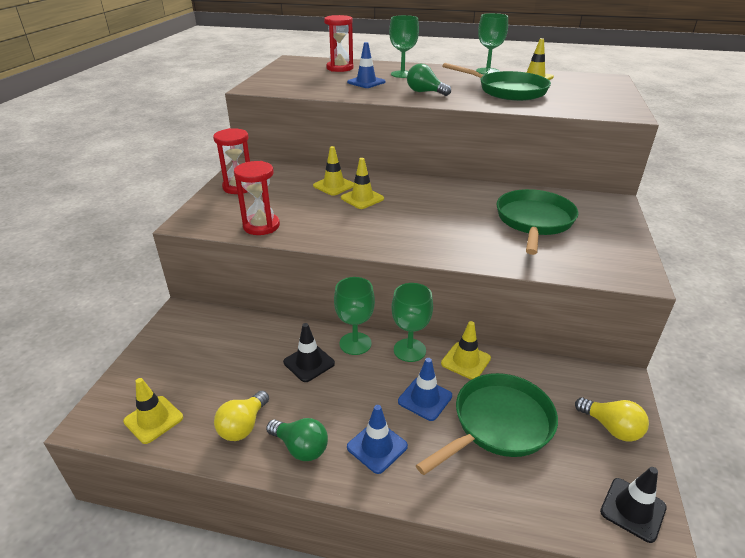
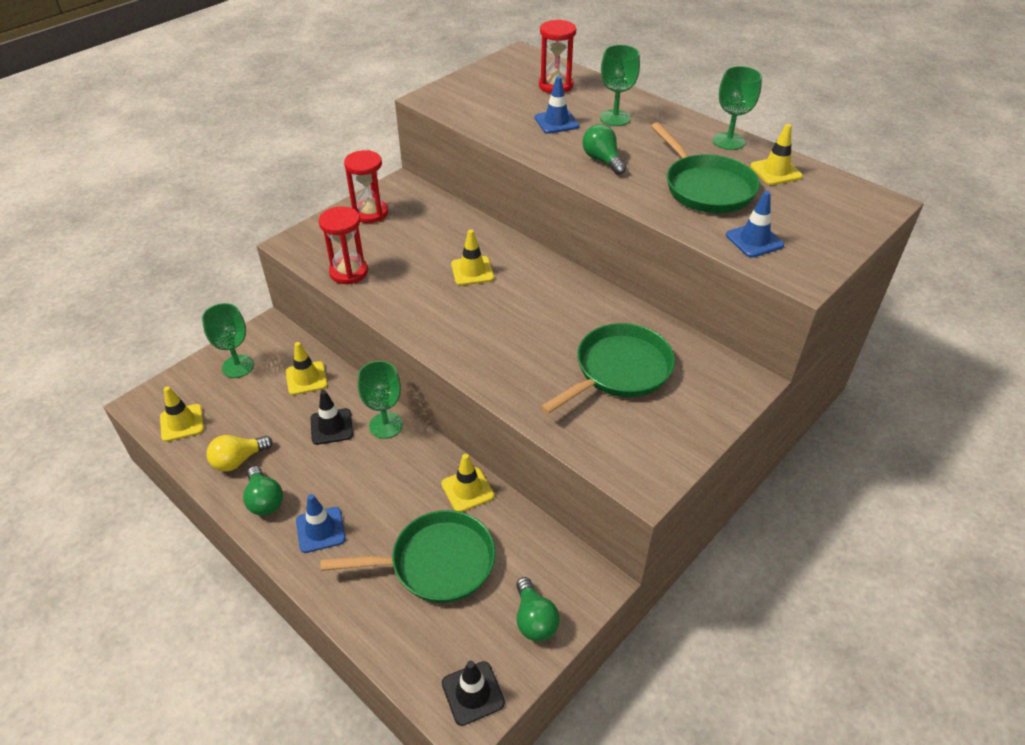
camera: 30 degrees right, 10 degrees up
yellow traffic cone [313,146,354,196] -> yellow traffic cone moved to [286,342,328,395]
green goblet [391,283,433,362] -> green goblet moved to [202,303,254,378]
blue traffic cone [398,358,452,421] -> blue traffic cone moved to [726,191,784,258]
yellow light bulb [575,398,649,442] -> green light bulb [516,577,560,642]

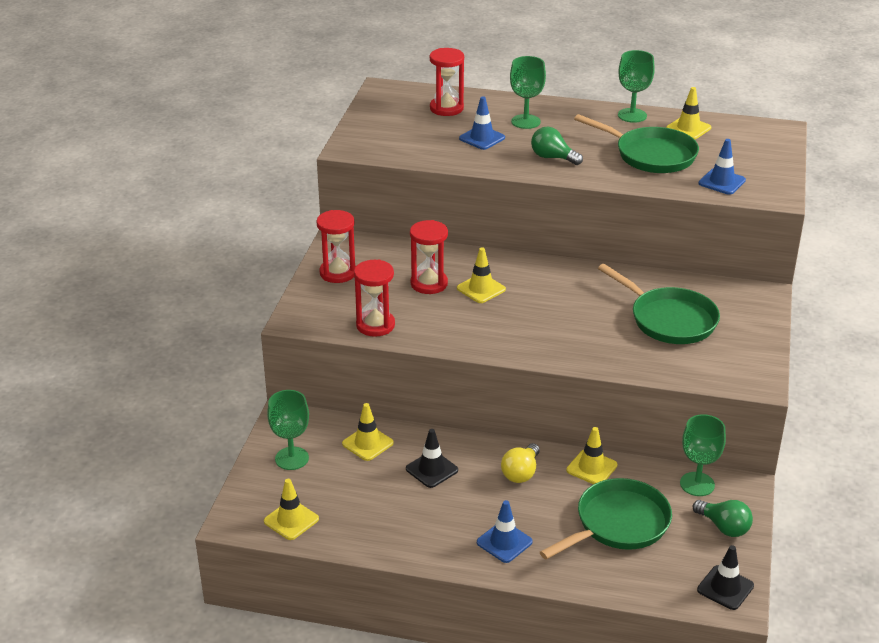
camera: 30 degrees left, 10 degrees down
yellow light bulb [206,435,273,472] -> yellow light bulb moved to [501,443,540,483]
green light bulb [243,466,283,515] -> none
green goblet [358,361,403,439] -> green goblet moved to [680,414,726,496]
green pan [540,323,675,414] -> green pan turned 120 degrees clockwise [598,264,720,344]
none -> red hourglass [410,220,448,294]

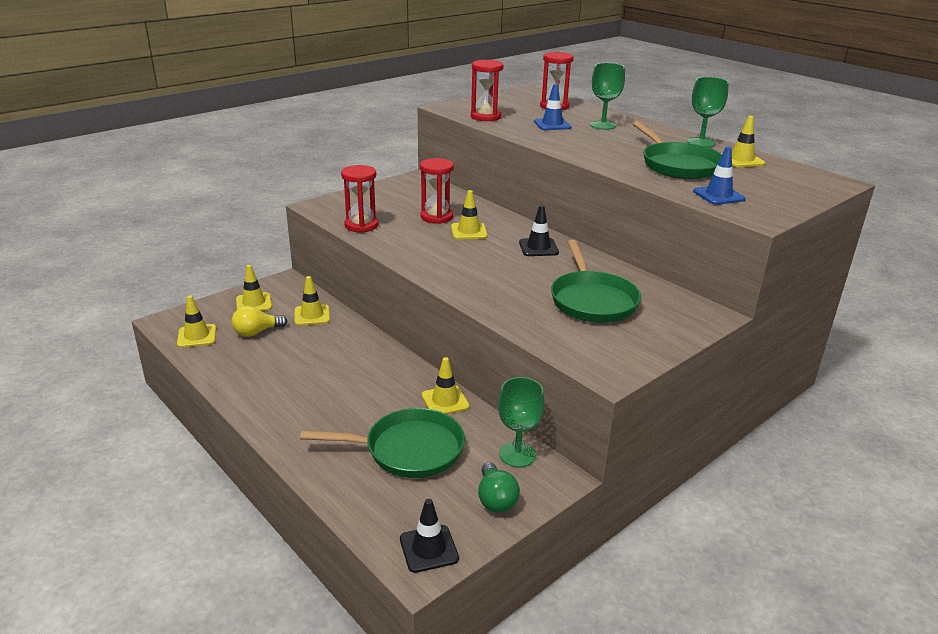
camera: 35 degrees right, 5 degrees down
green goblet [267,390,309,470] -> yellow traffic cone [236,265,272,311]
red hourglass [316,210,356,283] -> red hourglass moved to [471,60,504,121]
black traffic cone [406,429,458,488] -> black traffic cone moved to [519,205,559,256]
blue traffic cone [477,500,533,563] -> none
yellow light bulb [501,443,540,483] -> yellow light bulb moved to [232,306,287,337]
green light bulb [531,127,583,165] -> none

